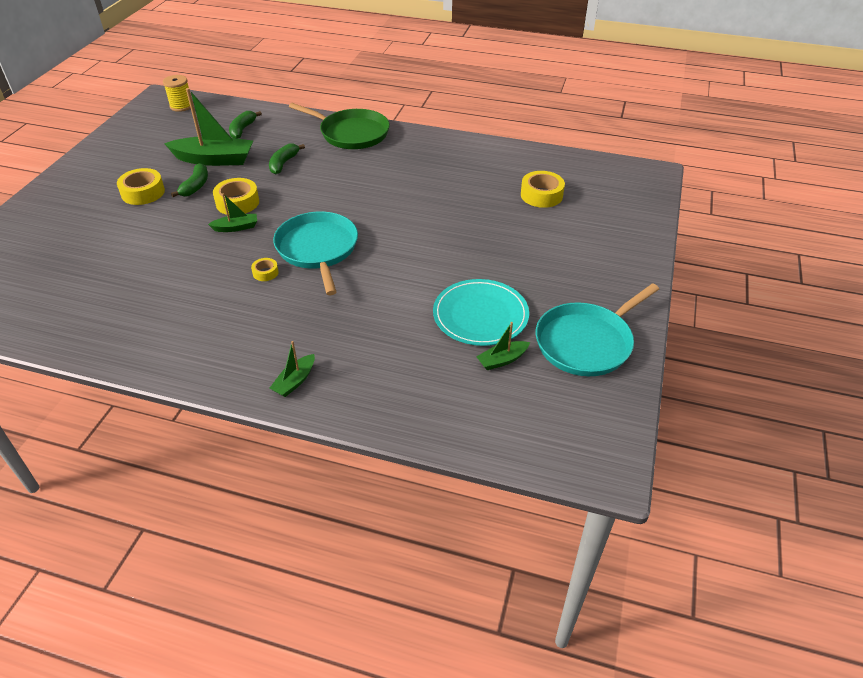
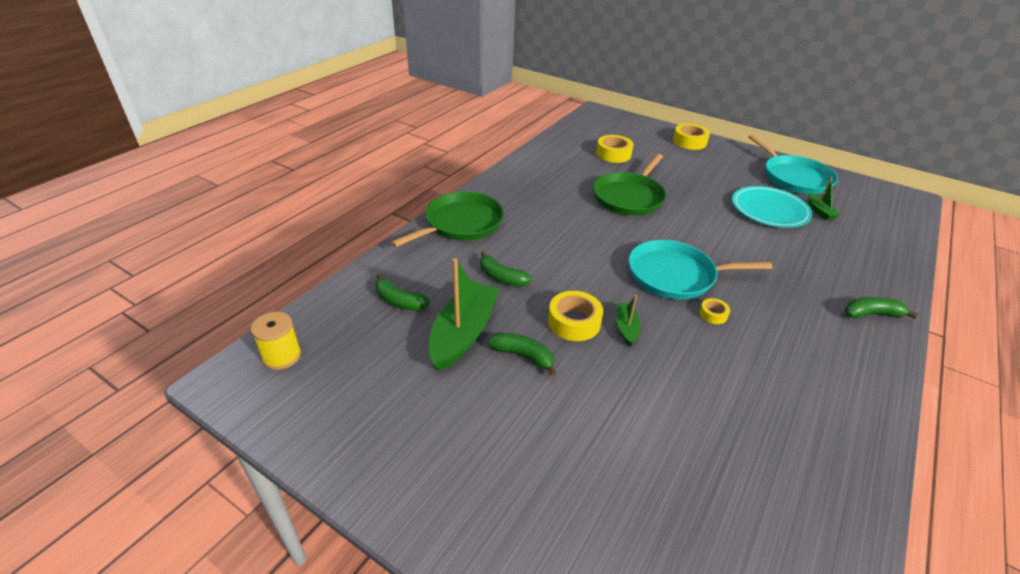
camera: 75 degrees left, 5 degrees down
yellow tape [117,168,165,205] -> yellow tape moved to [673,124,710,150]
green boat [270,341,315,397] -> green banana [845,297,918,318]
none -> green pan [593,154,666,215]

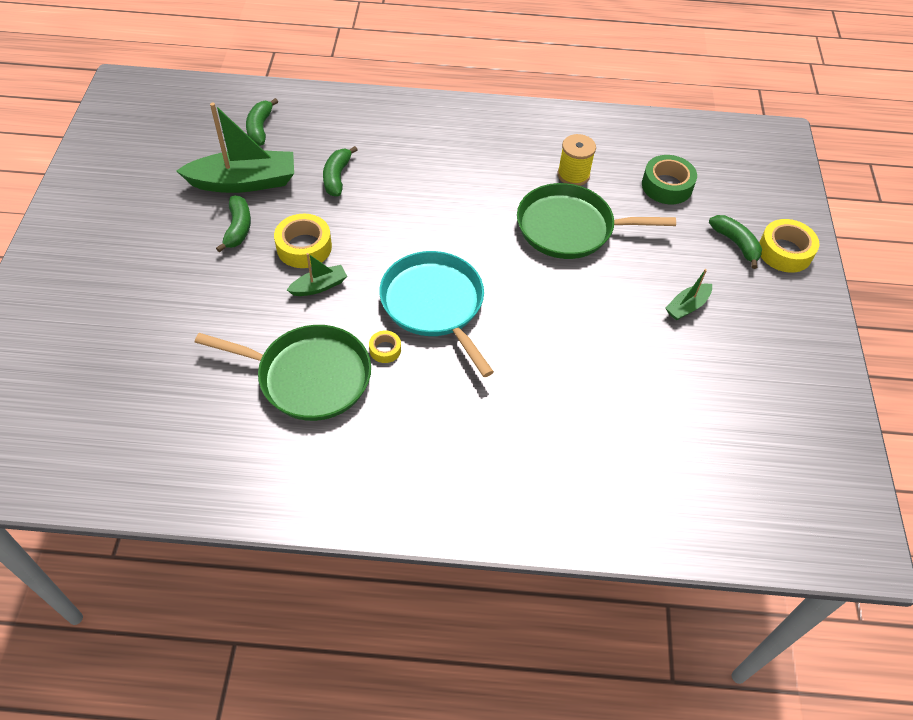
camera: 60 degrees right, 15 degrees up
yellow spool [251,312,301,370] -> yellow spool moved to [558,134,596,186]
green pan [391,192,504,247] -> green pan moved to [195,325,371,421]
yellow tape [596,135,634,163] -> green tape [642,155,697,204]
turquoise plate [732,186,812,228] -> none
turquoise pan [748,134,838,194] -> none
green boat [808,176,840,220] -> green boat moved to [665,269,712,321]
green banana [845,297,918,318] -> green banana moved to [709,215,762,269]

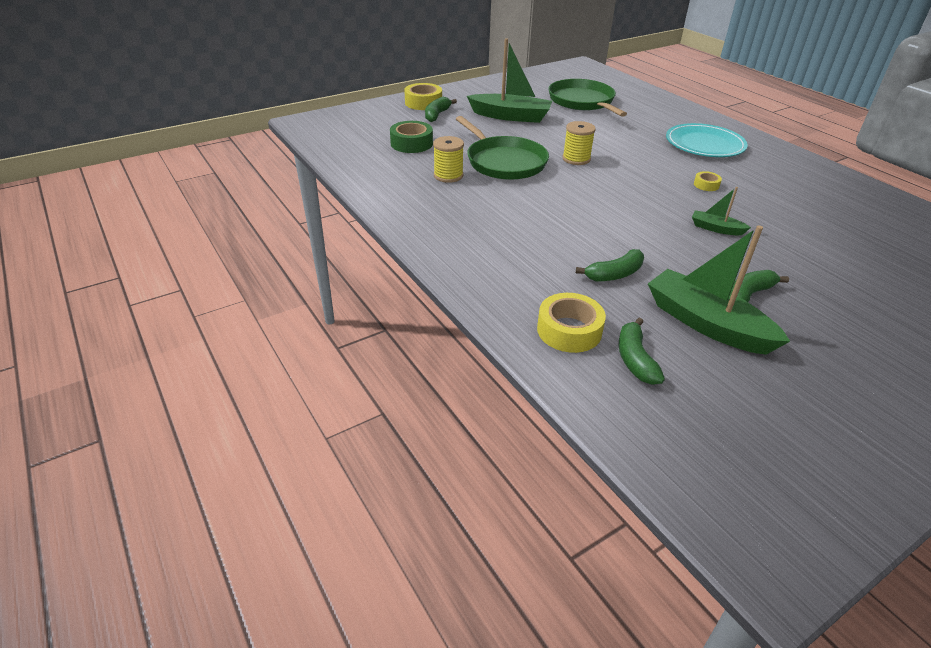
camera: 125 degrees left, 15 degrees down
green pan [195,325,371,421] -> green pan moved to [548,79,627,117]
green banana [246,98,278,146] -> green banana turned 120 degrees clockwise [619,318,665,385]
yellow tape [274,214,332,268] -> yellow tape moved to [537,293,606,353]
turquoise pan [379,251,494,377] -> none
green boat [665,269,712,321] -> green boat [467,38,552,123], size x2.04
none -> yellow spool [562,121,596,165]
none -> turquoise plate [666,123,748,157]

